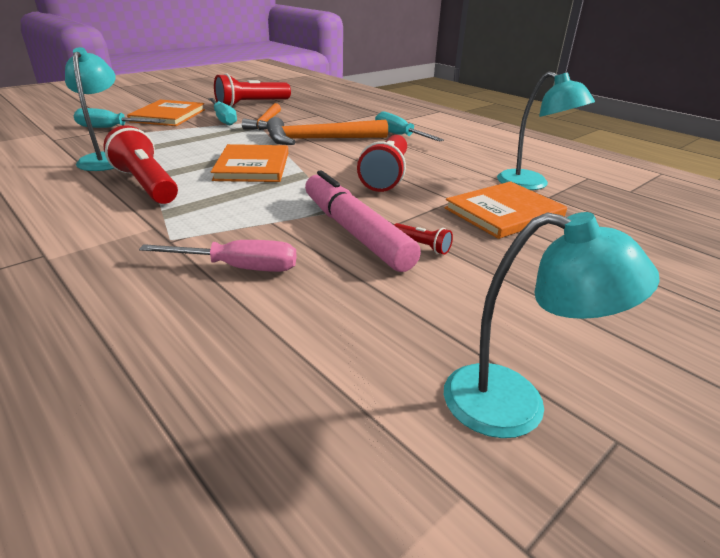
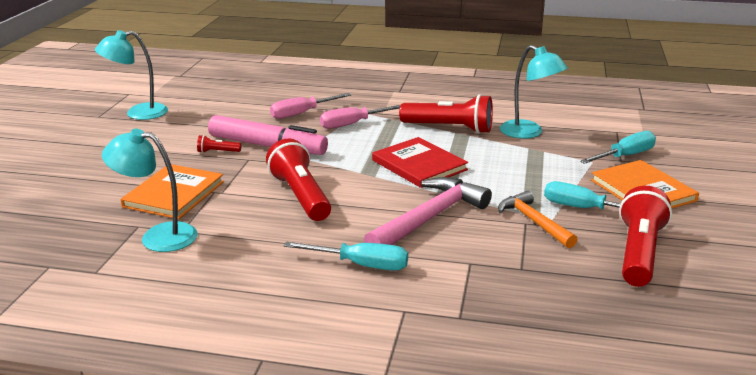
camera: 145 degrees right, 5 degrees down
orange book [211,144,288,182] -> red book [372,137,468,188]
orange hammer [267,117,388,145] -> pink hammer [364,177,492,245]
none -> pink screwdriver [320,105,400,129]

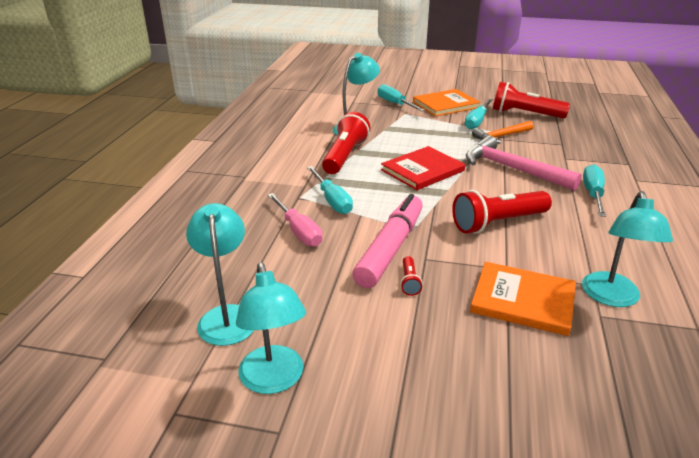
camera: 90 degrees left, 5 degrees up
pink screwdriver [320,105,400,129] -> turquoise screwdriver [307,166,353,214]
none -> turquoise lamp [186,203,254,346]

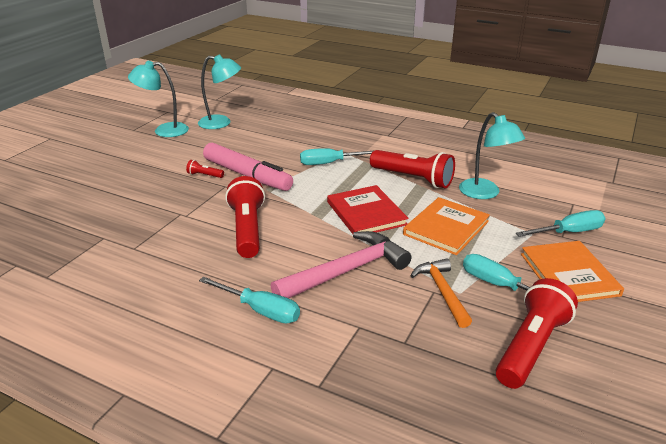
camera: 105 degrees right, 0 degrees up
pink screwdriver [268,193,323,247] -> none
orange book [470,262,576,336] -> orange book moved to [403,197,490,255]
turquoise lamp [582,191,673,307] -> none

